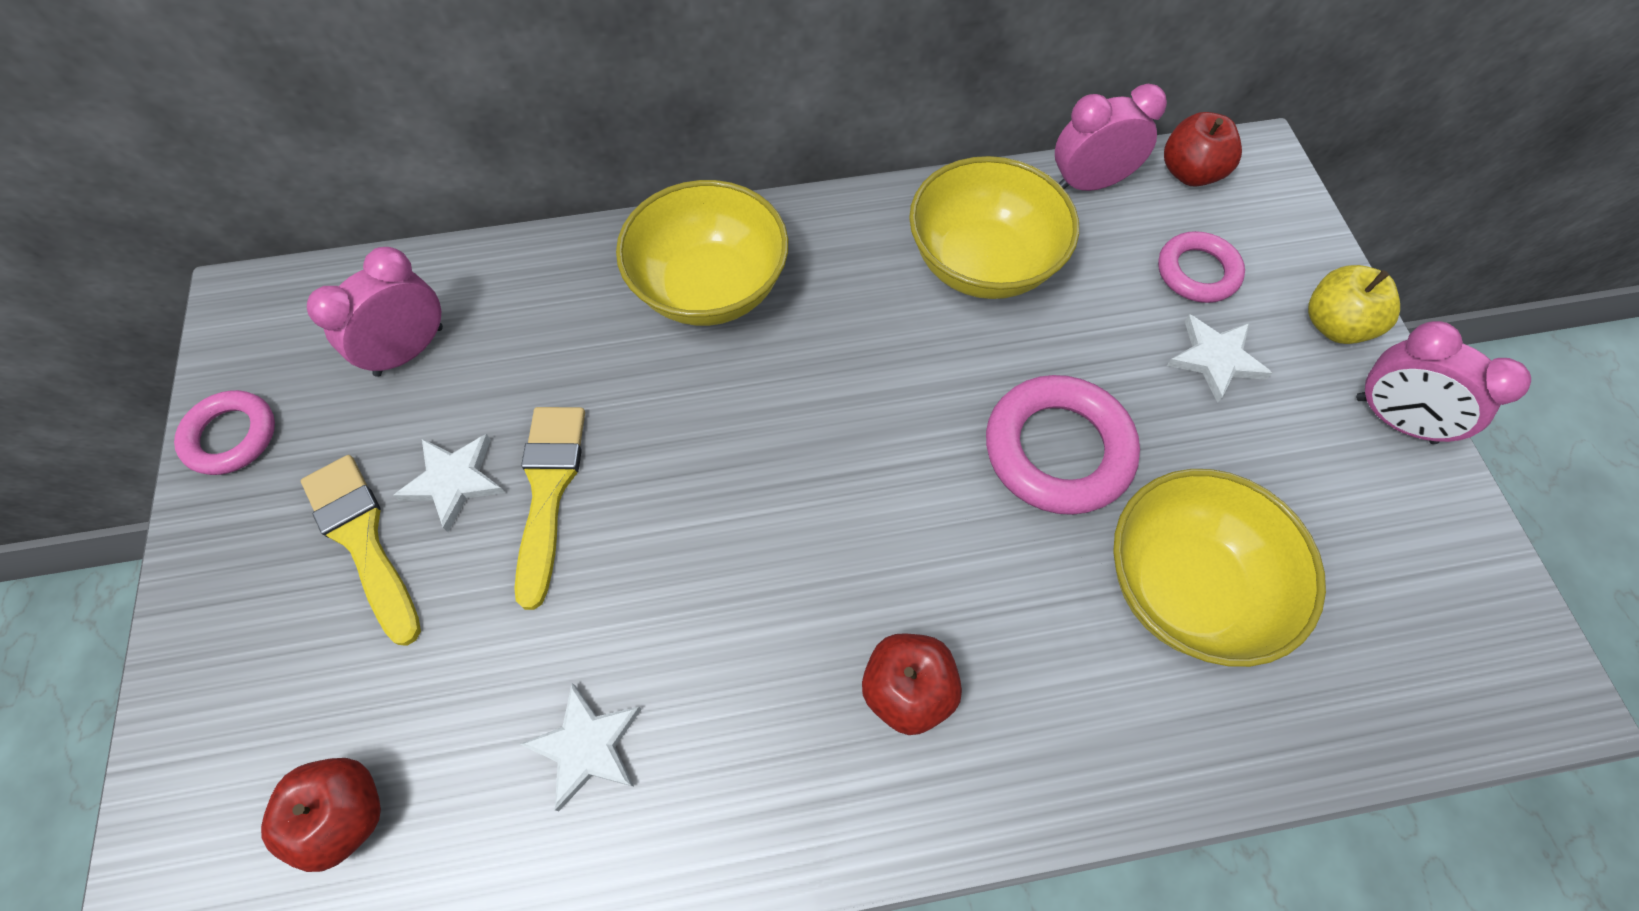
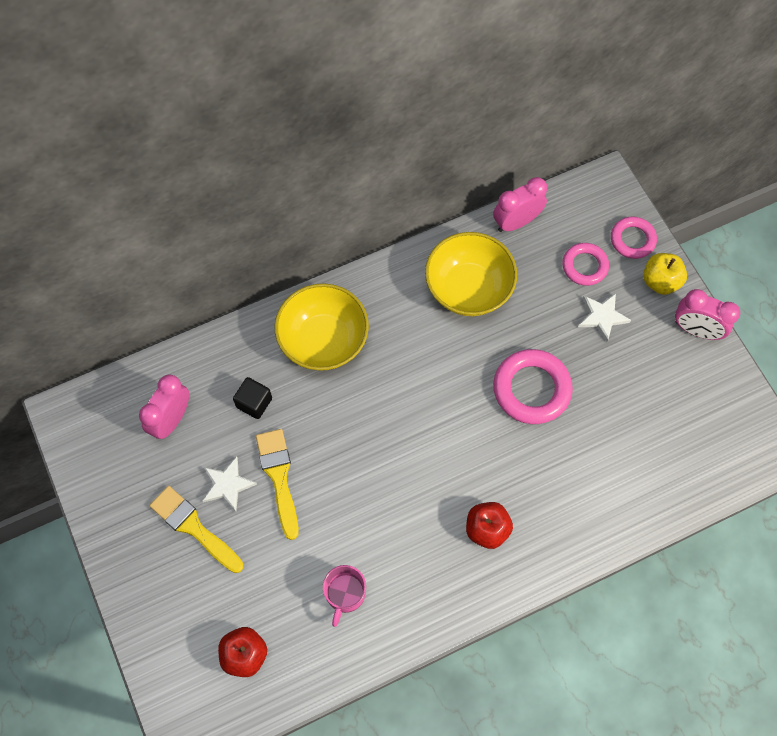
camera: 15 degrees left, 5 degrees up
pink ring [174,390,275,475] -> pink ring moved to [611,217,657,259]
white star [520,683,642,811] -> pink mug [323,565,366,627]
yellow bowl [1113,469,1326,667] -> none
red apple [1164,112,1242,187] -> none
none -> black cube [233,377,272,419]

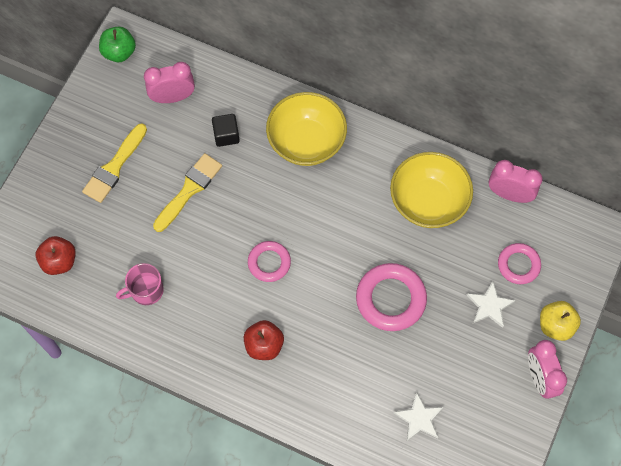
camera: 50 degrees right, 0 degrees up
yellow brush [149,486,244,573] -> yellow brush turned 150 degrees counterclockwise [82,124,147,203]
white star [203,456,257,512] -> white star moved to [394,391,444,441]
pink ring [611,217,657,259] -> pink ring moved to [248,241,291,282]
none -> green apple [99,27,136,62]

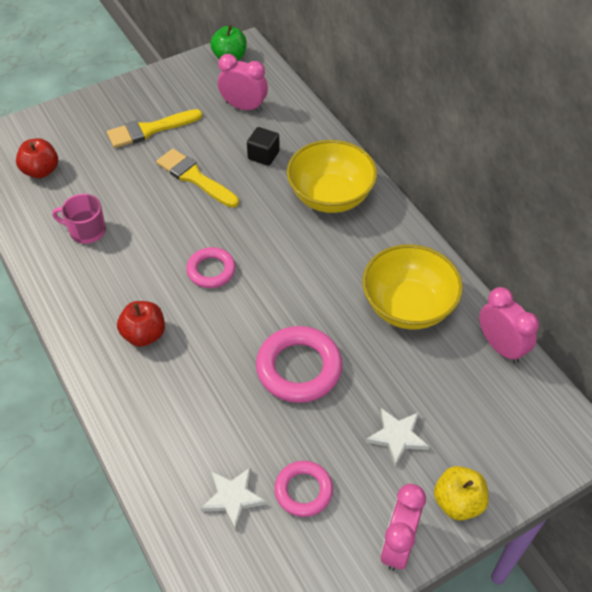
camera: 35 degrees right, 15 degrees down
yellow brush [153,153,222,232] -> yellow brush turned 120 degrees counterclockwise [156,148,239,208]
pink ring [498,243,541,284] -> pink ring moved to [274,461,333,517]

